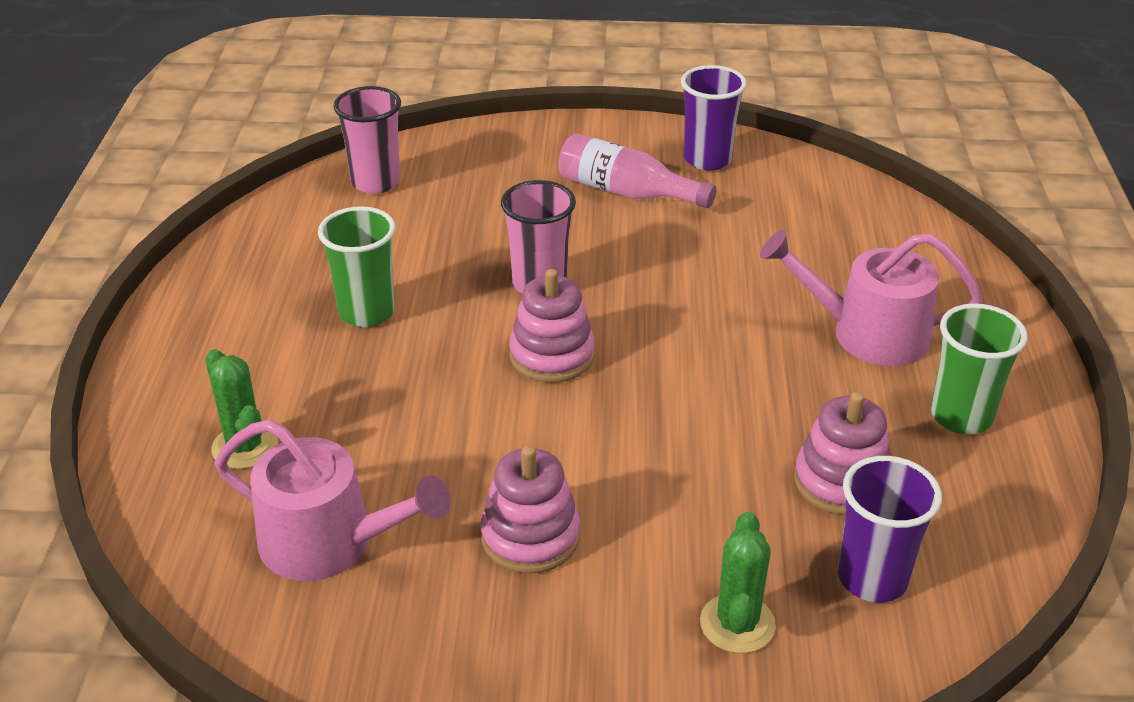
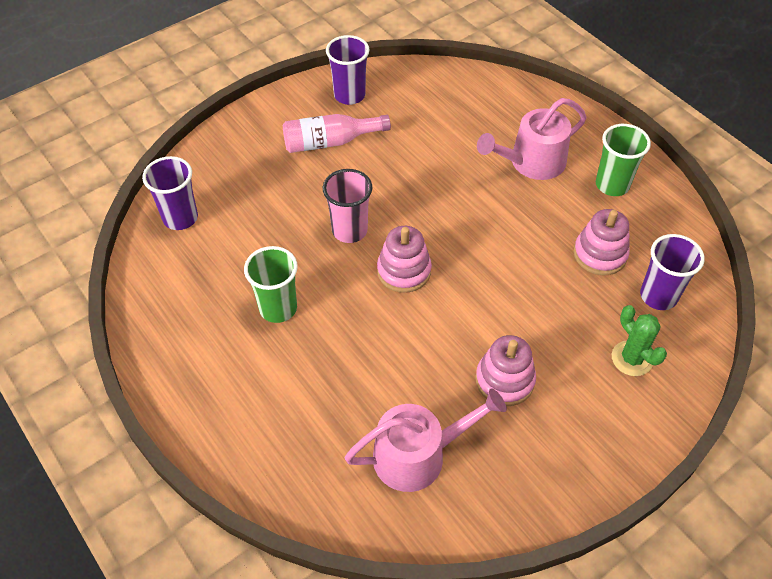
camera: 40 degrees left, 15 degrees up
green cactus [205,349,278,469] -> none
pink cup [333,86,401,194] -> purple cup [142,156,198,230]

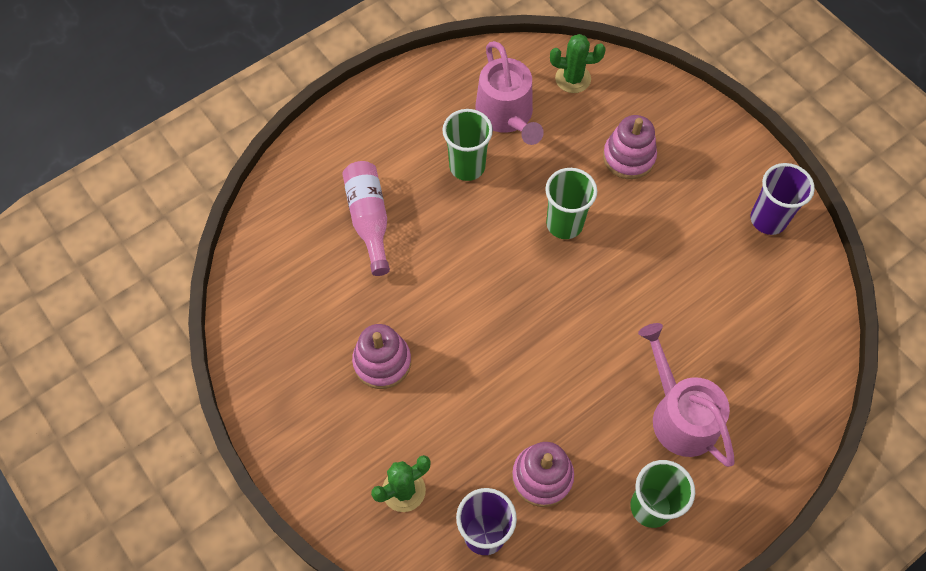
camera: 90 degrees right, 10 degrees up
purple cup [142,156,198,230] -> green cactus [550,34,606,93]
pink bottle [283,114,391,153] -> pink bottle moved to [342,161,390,276]
pink cup [323,169,372,243] -> green cup [545,168,597,239]
pink watering can [344,388,507,492] -> pink watering can moved to [475,41,544,145]
pink stacking toy [377,226,432,293] -> pink stacking toy moved to [603,115,657,179]

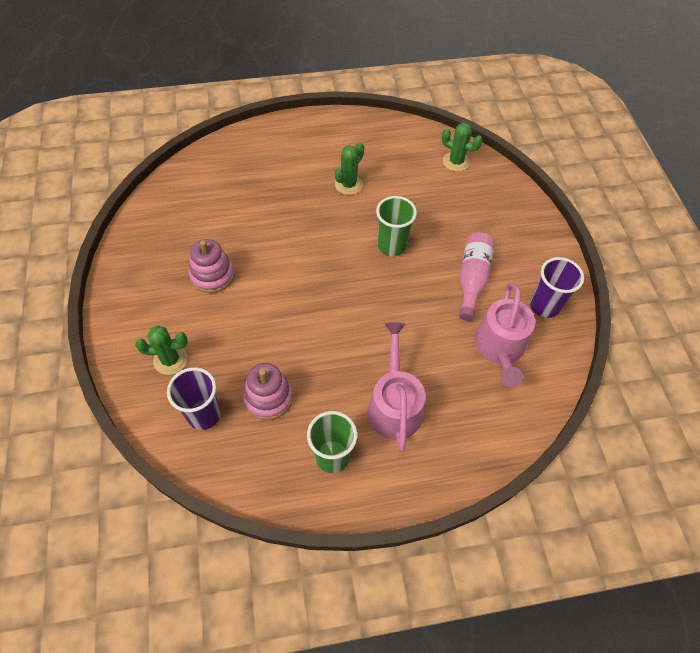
camera: 25 degrees right, 5 degrees down
pink bottle [342,161,390,276] -> pink bottle moved to [459,232,495,321]
green cup [443,109,493,181] -> green cactus [335,143,364,195]
pink watering can [475,41,544,145] -> pink watering can moved to [474,283,535,387]
pink stacking toy [603,115,657,179] -> none

